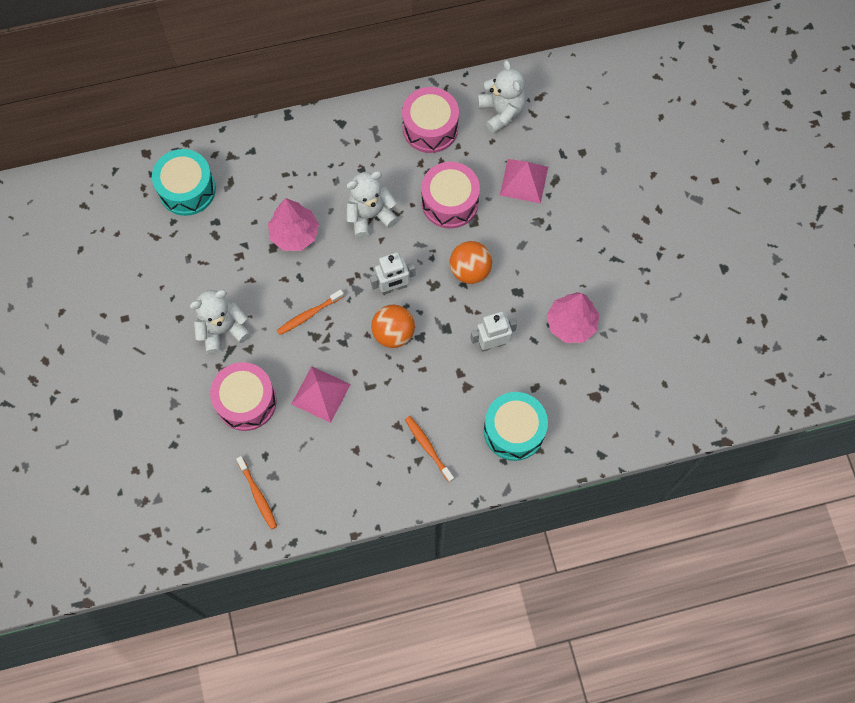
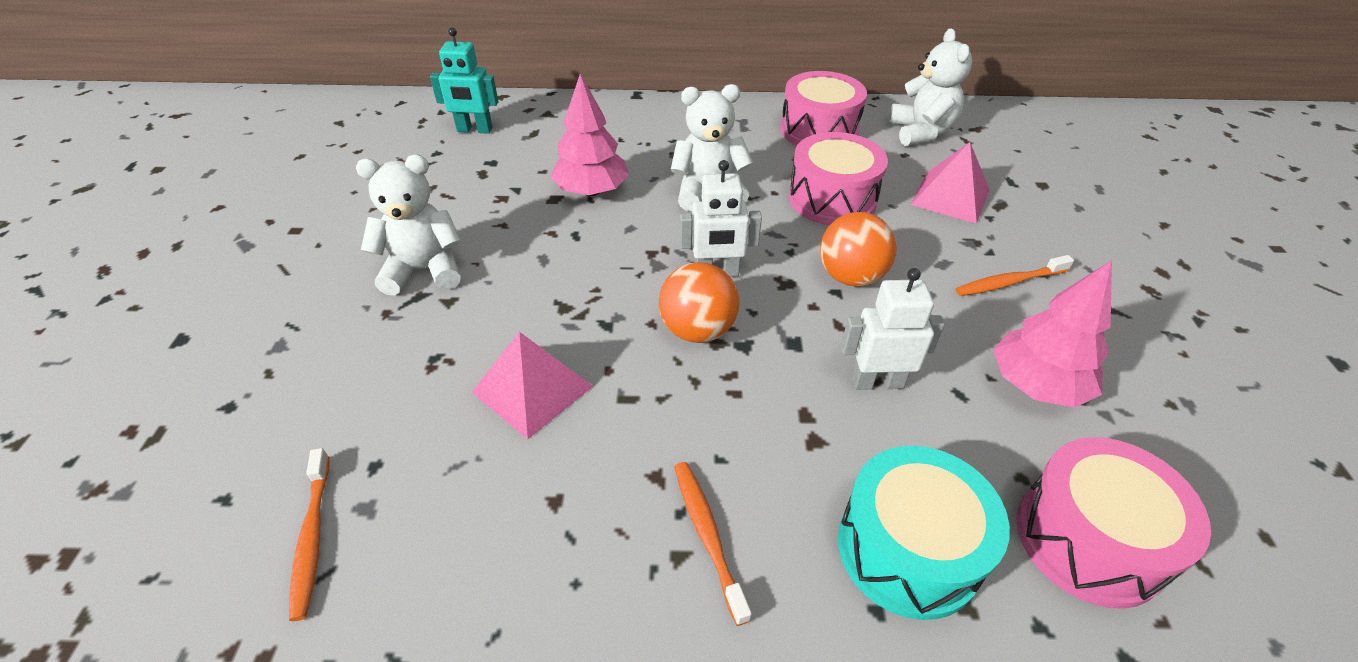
camera: 15 degrees right, 25 degrees down
turquoise drum [152,149,216,216] -> turquoise robot [430,27,498,134]
pink drum [210,362,277,431] -> pink drum moved to [1016,437,1211,609]
orange toothbrush [277,289,344,335] -> orange toothbrush moved to [955,255,1074,296]

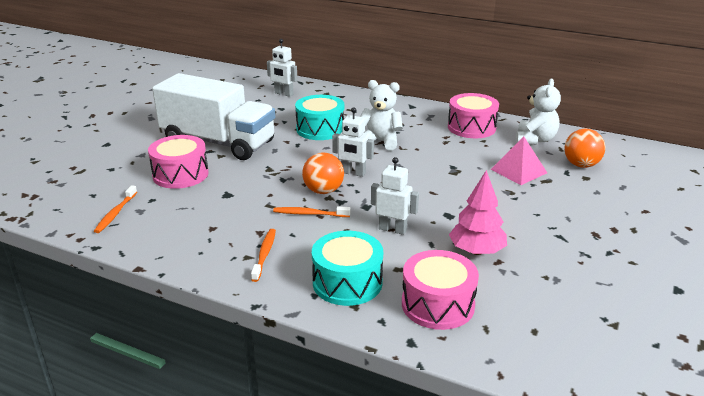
camera: 25 degrees right, 15 degrees down
white teddy bear [356,155,461,295] -> white truck [152,73,275,160]
turquoise robot [430,27,498,134] -> white robot [267,39,298,97]
pink pyramid [472,332,593,439] -> none
pink tree [550,74,629,196] -> turquoise drum [295,95,345,140]
pink drum [789,132,888,225] -> pink drum moved to [148,135,209,189]
orange ball [820,212,897,287] -> orange ball moved to [564,129,605,168]
orange toothbrush [955,255,1074,296] -> orange toothbrush moved to [273,206,351,217]

